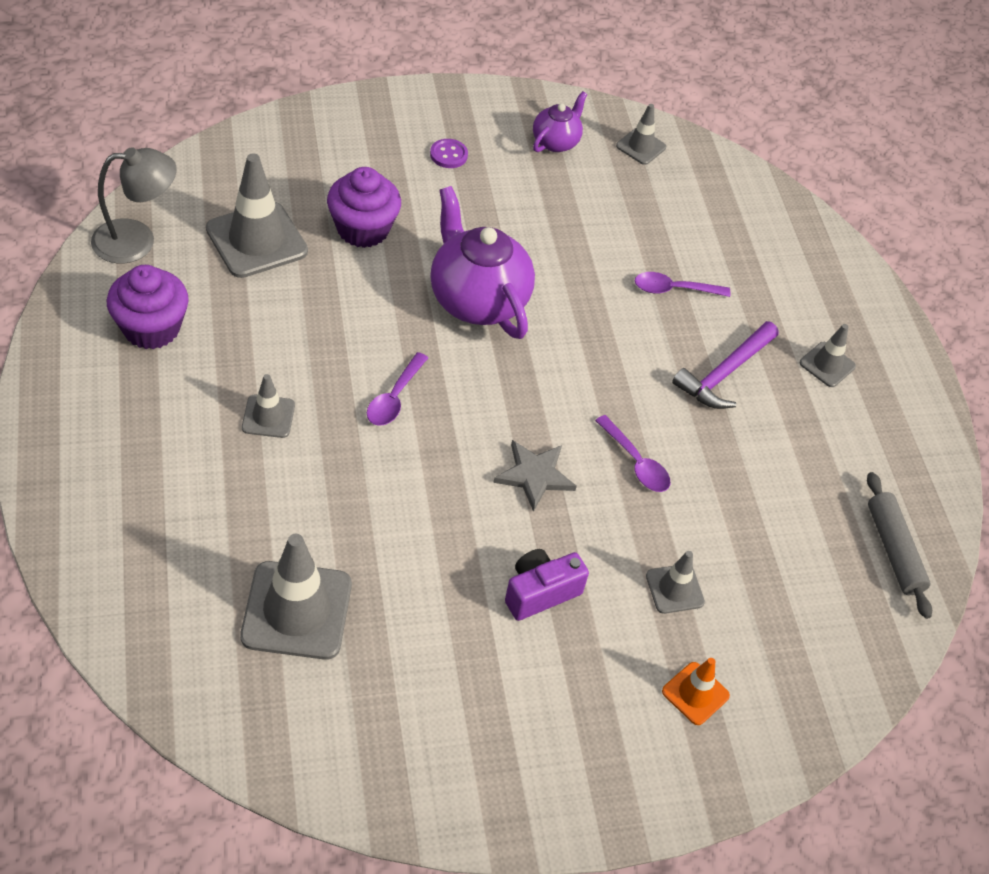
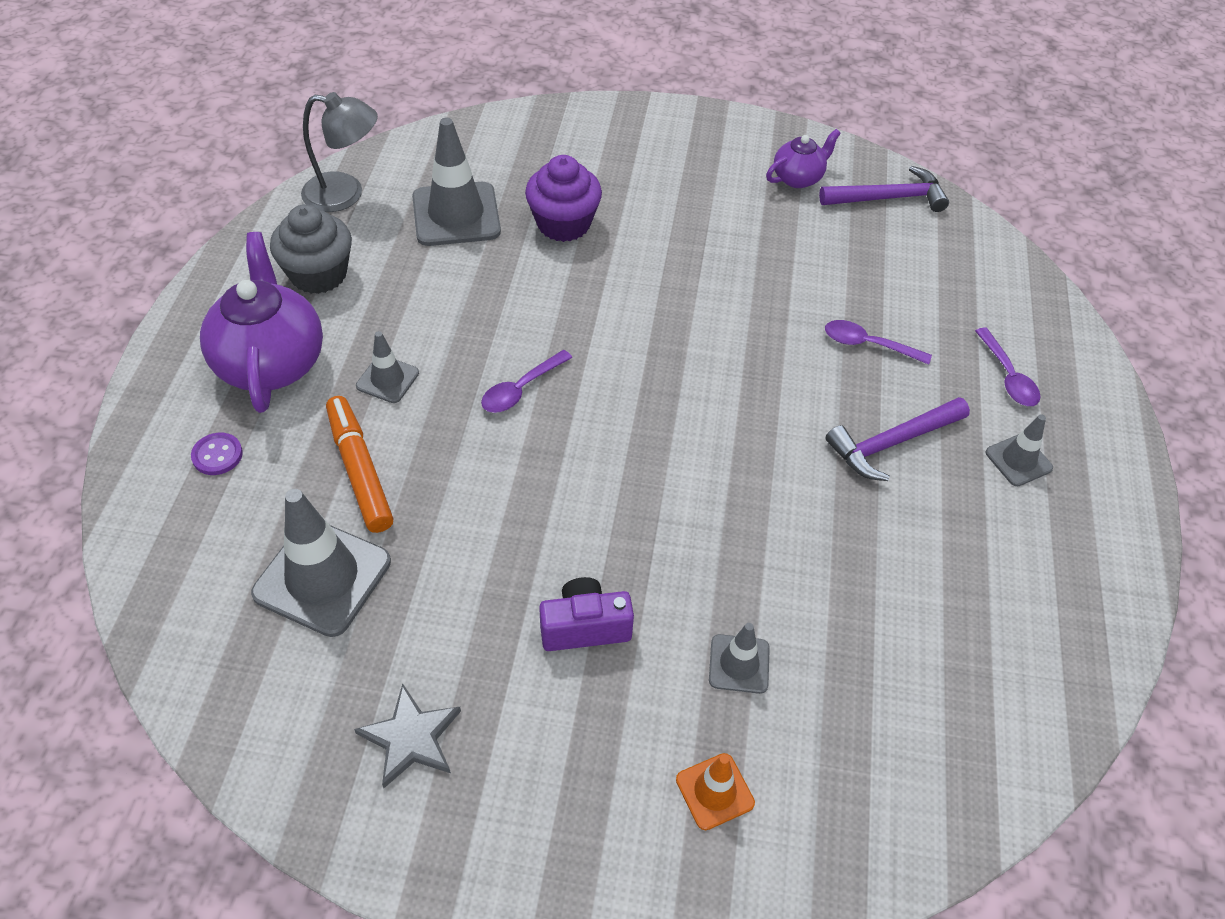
camera: 25 degrees right, 0 degrees up
purple cupcake [107,265,189,349] -> grey cupcake [270,204,352,294]
purple button [430,139,468,168] -> purple button moved to [191,433,243,475]
purple teapot [430,186,535,339] -> purple teapot moved to [200,232,323,413]
grey star [493,440,577,512] -> grey star moved to [354,683,461,788]
purple spoon [595,415,670,492] -> purple spoon moved to [975,328,1040,406]
grey traffic cone [616,104,666,165] -> purple hammer [819,166,949,212]
grey rolling pin [867,472,932,619] -> none
none -> orange marker [326,396,394,533]

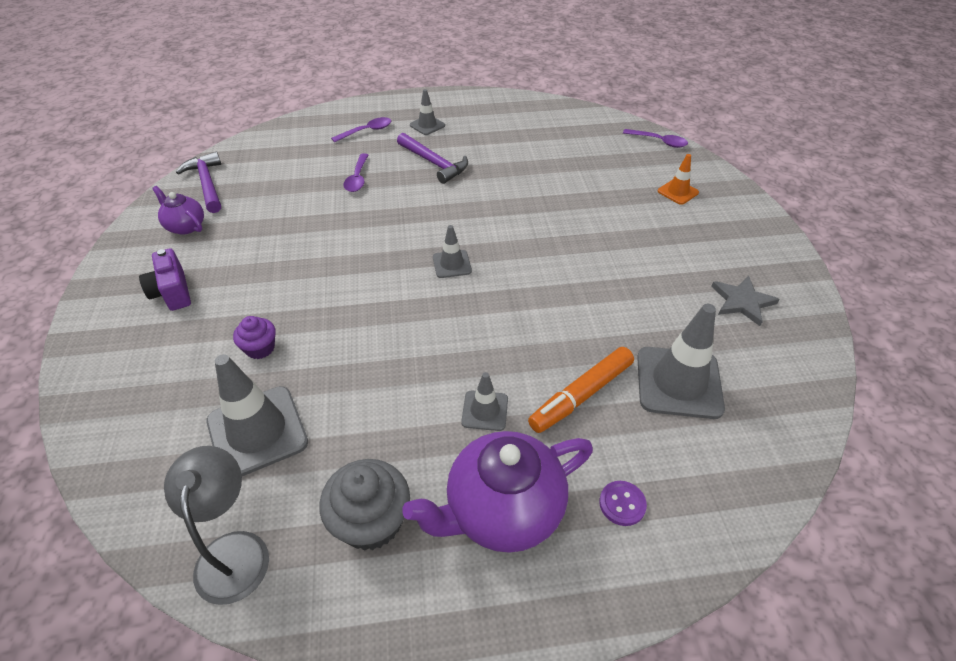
camera: 105 degrees left, 5 degrees down
purple spoon [481,350,572,413] -> purple spoon moved to [623,129,688,148]
purple cupcake [525,155,602,242] -> purple cupcake [233,316,275,359], size x0.59
purple camera [539,577,634,651] -> purple camera moved to [139,248,191,311]
grey traffic cone [709,623,770,694] -> grey traffic cone moved to [433,225,472,278]

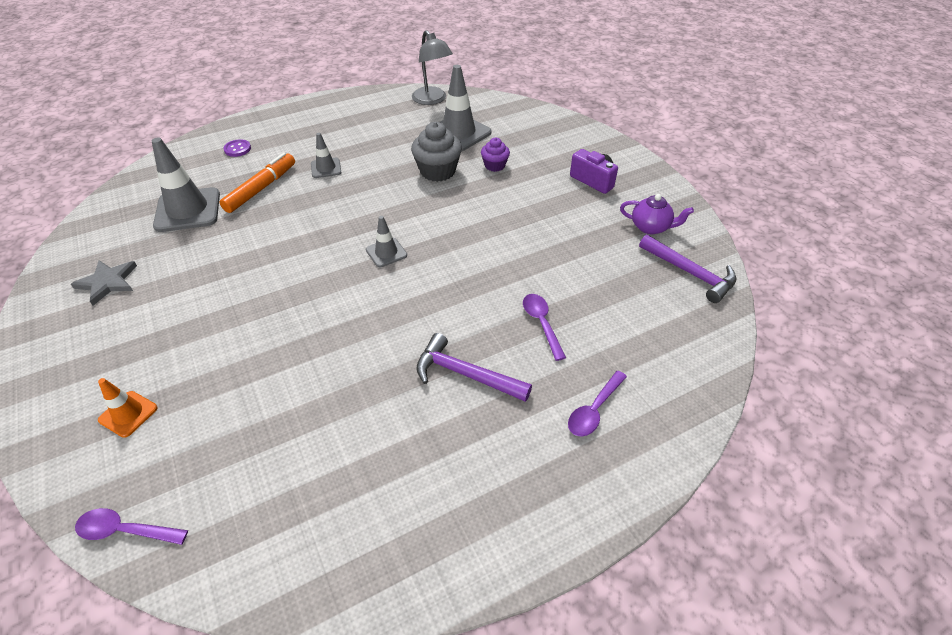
camera: 160 degrees right, 0 degrees up
grey cupcake [319,459,410,551] -> grey cupcake moved to [411,122,462,182]
purple teapot [402,431,593,553] -> none
grey traffic cone [410,89,445,135] -> none

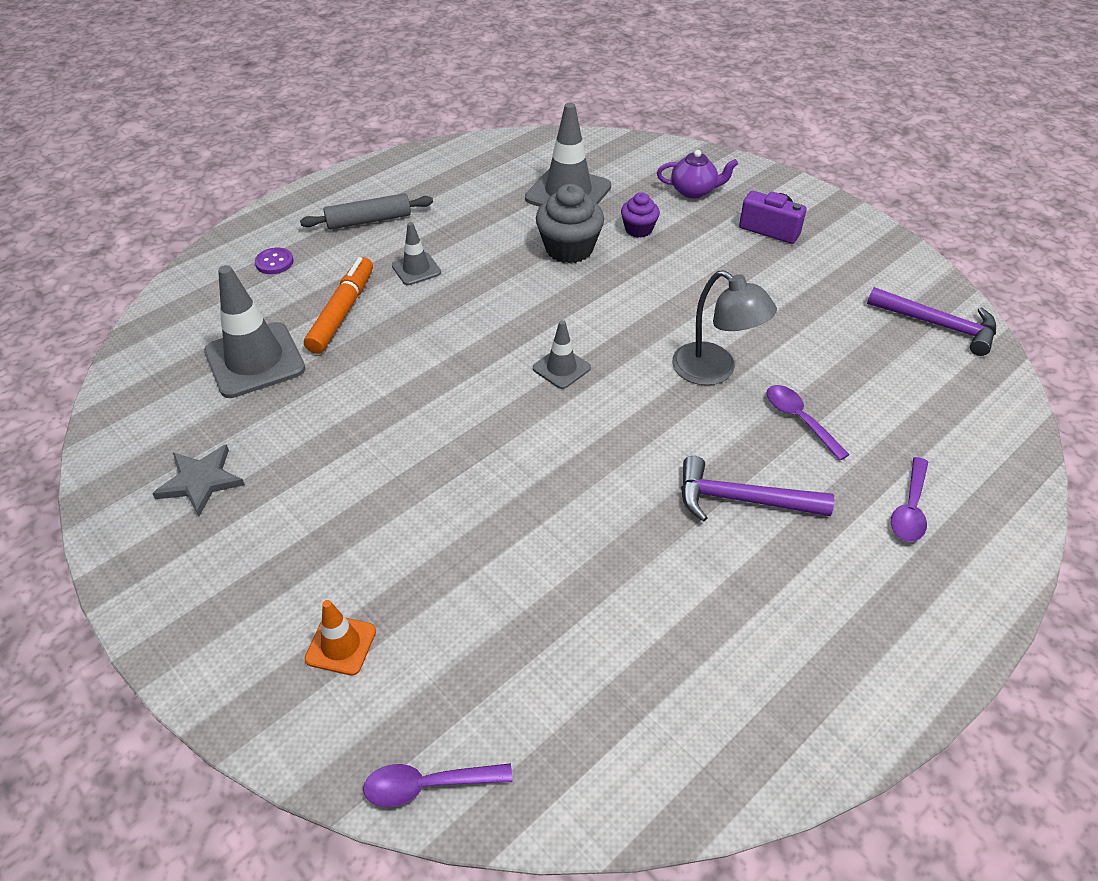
camera: 15 degrees left, 0 degrees up
grey lamp [412,30,453,105] -> grey lamp moved to [672,270,777,385]
purple teapot [620,194,694,234] -> purple teapot moved to [657,150,738,198]
none -> grey rolling pin [300,193,433,230]

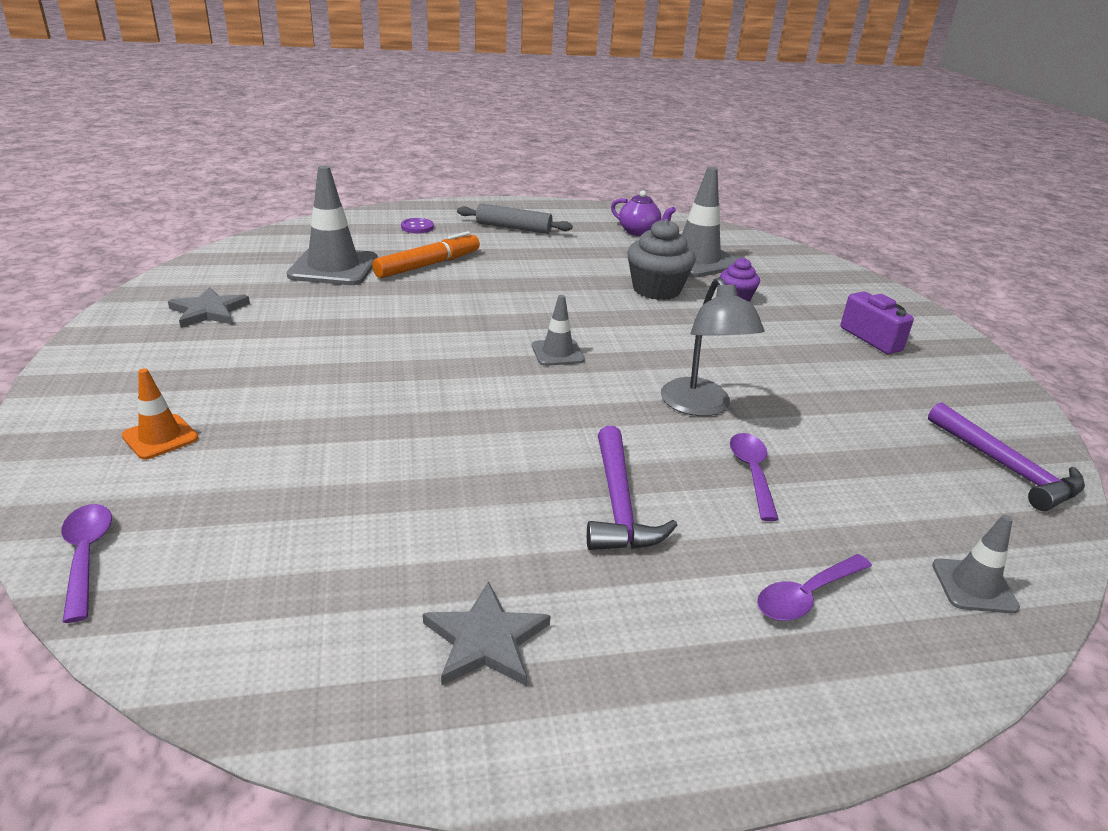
camera: 30 degrees right, 15 degrees down
purple spoon [363,763,513,807] -> purple spoon turned 45 degrees clockwise [61,504,112,623]
grey traffic cone [392,222,441,285] -> grey traffic cone moved to [932,515,1020,614]
purple teapot [657,150,738,198] -> purple teapot moved to [611,190,676,236]
purple hammer [681,456,834,522] -> purple hammer turned 135 degrees counterclockwise [587,426,677,550]
none -> grey star [423,581,551,686]

